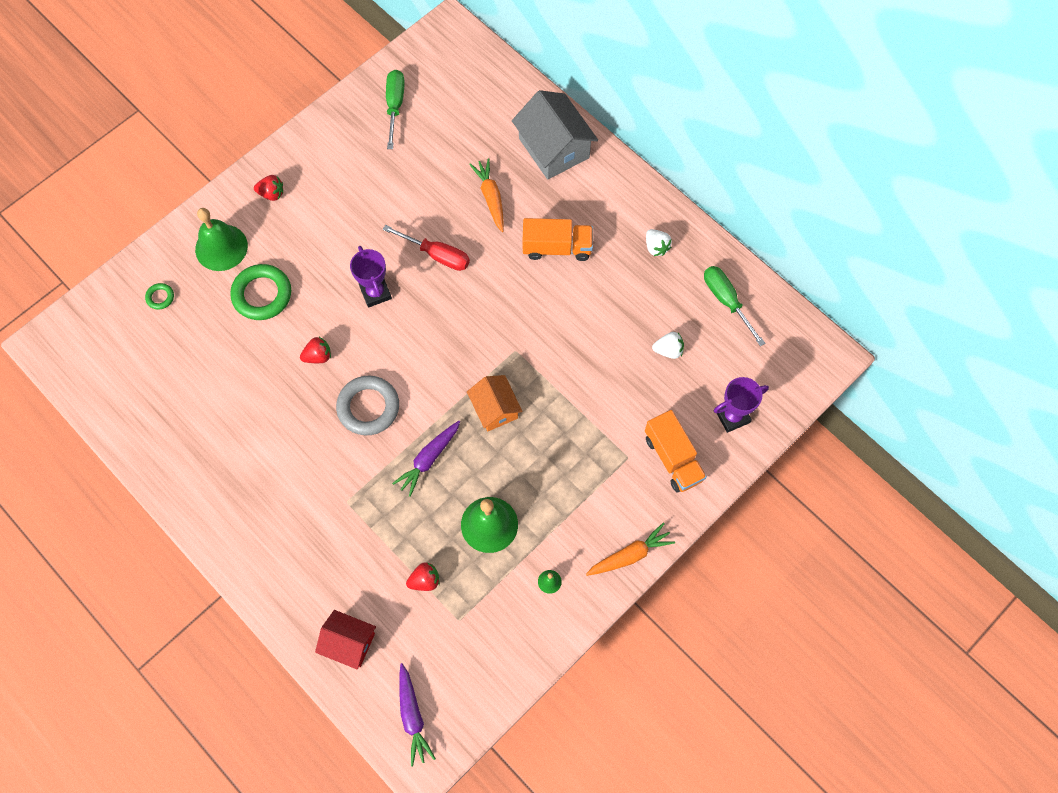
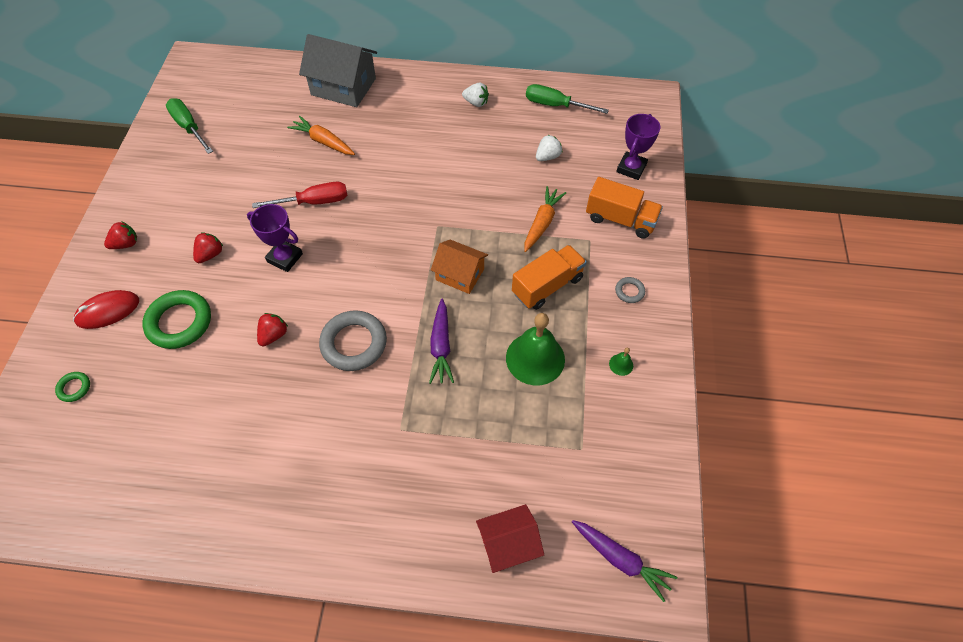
camera: 40 degrees left, 10 degrees down
green bell [195,208,248,271] -> red mouse [73,290,139,329]
red strawberry [406,562,440,591] -> red strawberry moved to [193,232,223,263]
orange truck [523,218,593,261] -> orange truck moved to [512,245,587,310]
orange carrot [586,523,675,576] -> orange carrot moved to [524,186,566,252]
none -> grey ring [615,277,645,303]

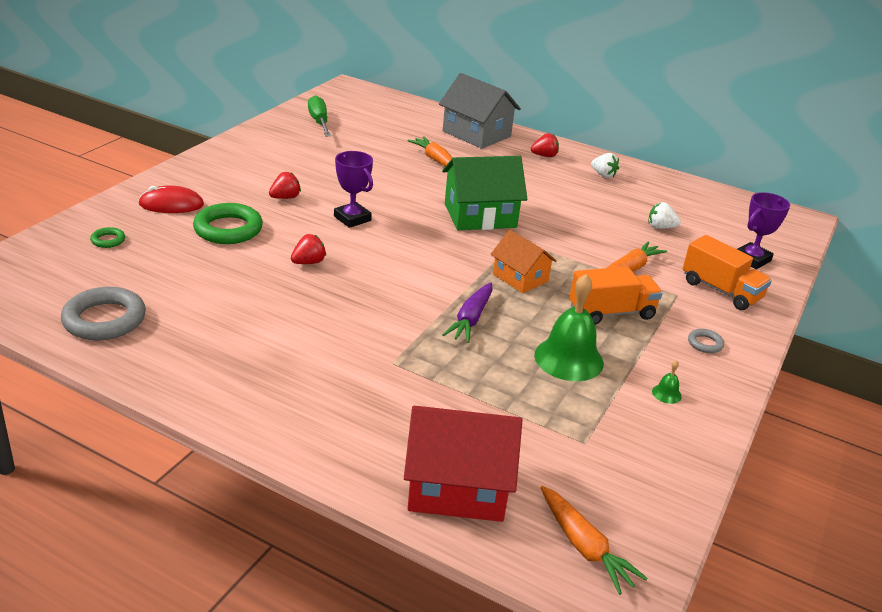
camera: 20 degrees right, 25 degrees down
red strawberry [104,221,137,249] -> red strawberry moved to [531,133,559,157]
red screwdriver [252,182,347,208] -> none
grey ring [319,311,387,371] -> grey ring moved to [61,287,146,340]
red house [476,504,544,573] -> red house [404,406,522,522], size x1.61
green screwdriver [526,84,609,114] -> none
white strawberry [536,135,562,161] -> white strawberry turned 150 degrees counterclockwise [648,202,681,229]
purple carrot [572,520,677,602] -> orange carrot [541,486,648,595]
none -> green house [442,156,527,230]

